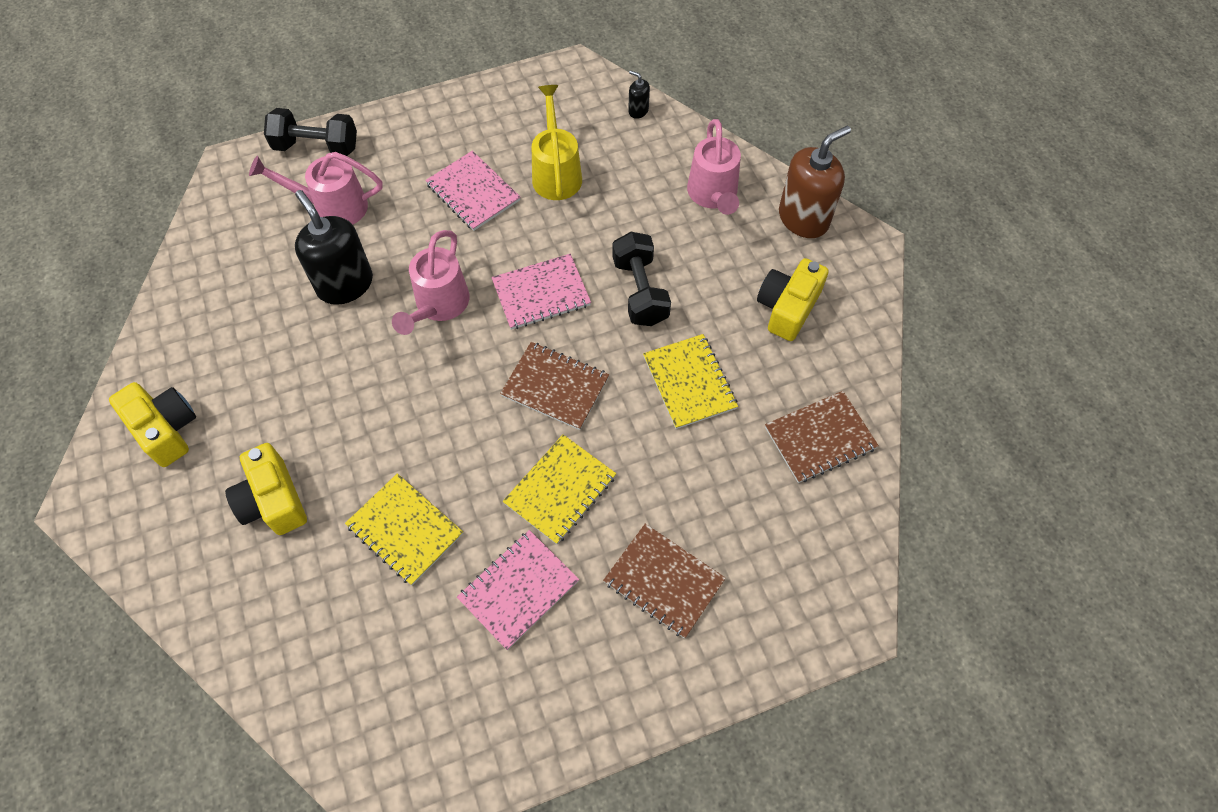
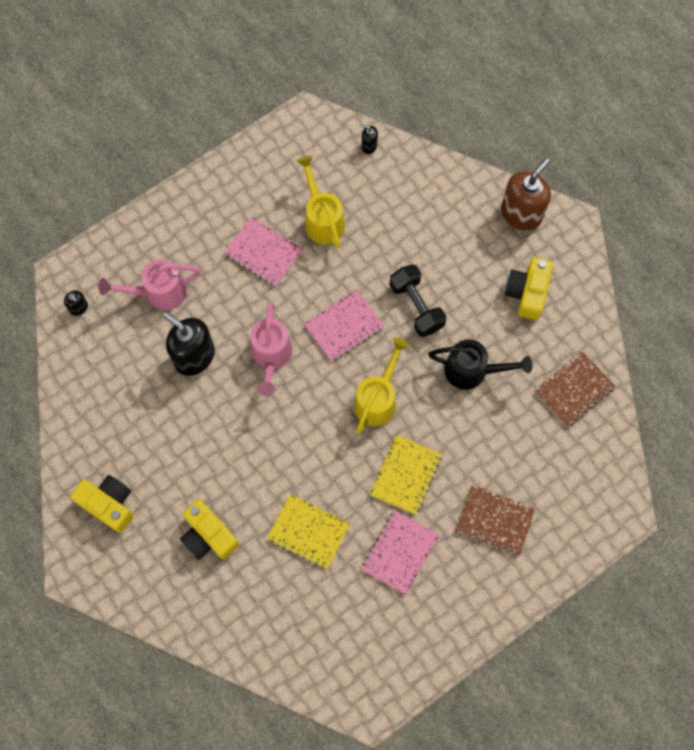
camera: 15 degrees left, 10 degrees up
black dumbbell [264,108,357,156] -> none
brown notebook [500,342,609,430] -> yellow watering can [354,338,409,434]
yellow notebook [643,334,738,429] -> black watering can [428,339,532,390]
pink watering can [687,119,741,215] -> none
none -> black soap dispenser [64,290,88,316]

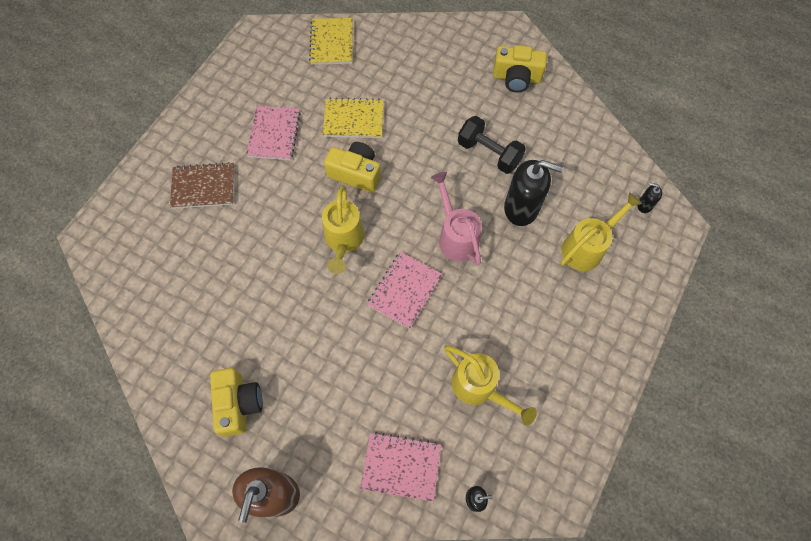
camera: 155 degrees right, 5 degrees down
pink watering can [99,259,201,310] -> yellow watering can [560,192,642,271]
yellow camera [180,499,239,560] -> yellow camera moved to [324,142,381,193]
pink notebook [224,217,303,287] -> pink notebook moved to [360,432,441,502]
yellow notebook [370,435,442,515] -> yellow notebook moved to [309,18,353,65]
black dumbbell [389,264,447,337] -> black dumbbell moved to [458,116,526,174]
black watering can [428,339,532,390] -> none
brown notebook [534,351,616,427] -> none

